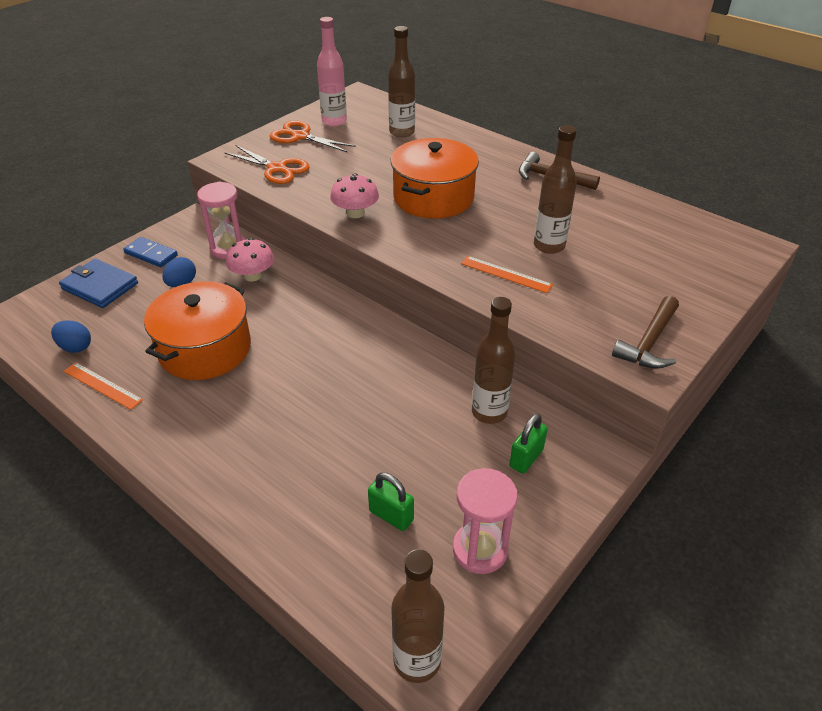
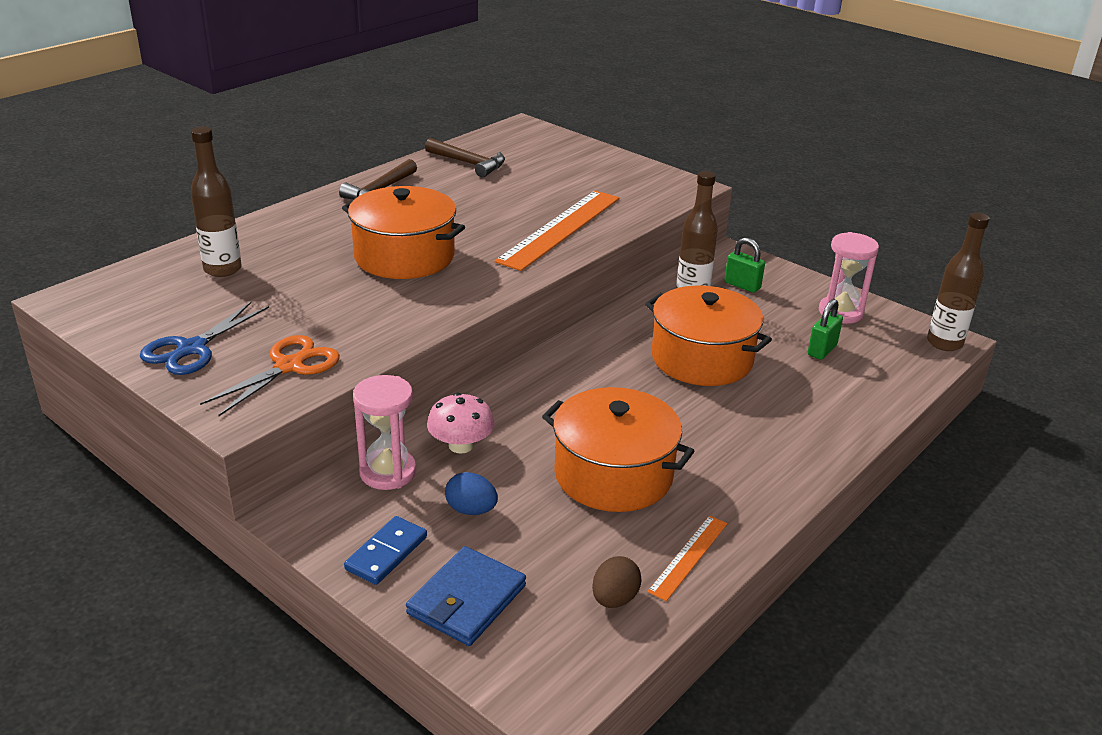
camera: 90 degrees left, 10 degrees down
blue egg [51,320,91,353] -> brown egg [592,556,642,608]
orange scissors [270,120,356,152] -> blue scissors [140,302,269,375]
pink bottle [317,17,347,127] -> none
pink mushroom [330,173,379,218] -> none
orange ruler [461,256,553,293] -> orange ruler [494,191,620,271], size x2.00
brown bottle [534,125,577,254] -> none
brown hammer [612,296,679,369] -> brown hammer moved to [425,138,505,177]
none -> orange pot [645,285,772,386]

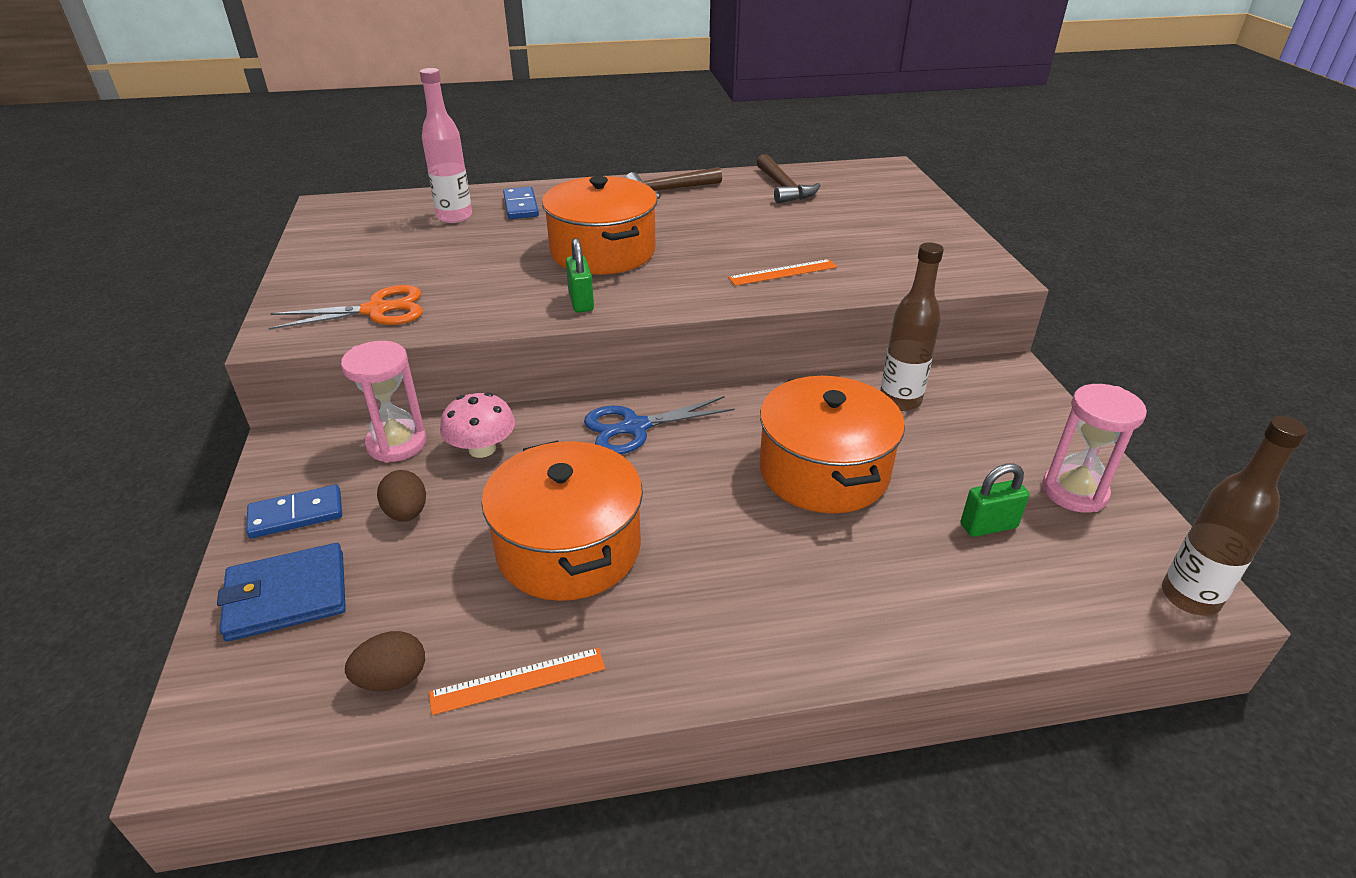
camera: 40 degrees right, 5 degrees up
blue scissors [140,302,269,375] -> blue scissors moved to [584,396,735,454]
brown bottle [191,127,242,277] -> pink bottle [420,68,472,223]
blue egg [445,472,498,515] -> brown egg [377,470,426,522]
orange ruler [494,191,620,271] -> orange ruler [728,259,837,286], size x0.50
green padlock [724,238,765,293] -> green padlock moved to [566,238,594,313]
none -> blue domino [503,187,539,219]

